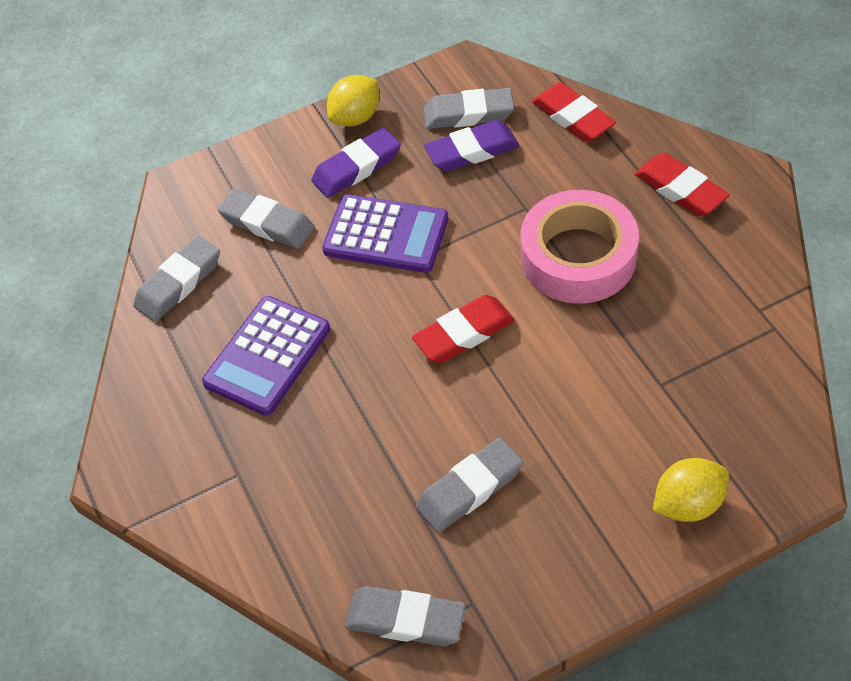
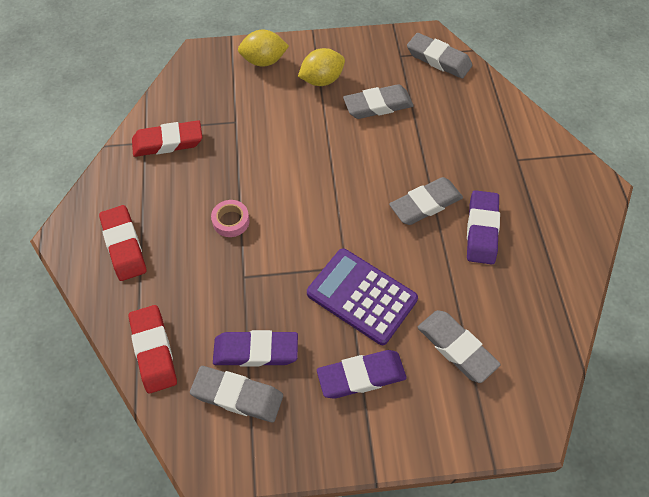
camera: 165 degrees left, 5 degrees up
grey eraser [133,236,220,322] -> grey eraser moved to [389,177,463,225]
purple calculator [202,296,330,416] -> purple eraser [467,190,500,264]
yellow lemon [327,75,379,126] -> yellow lemon moved to [298,48,345,86]
red eraser [412,295,515,363] -> red eraser moved to [132,120,202,157]
pink tape [520,190,639,304] -> pink tape [211,200,250,237], size x0.41

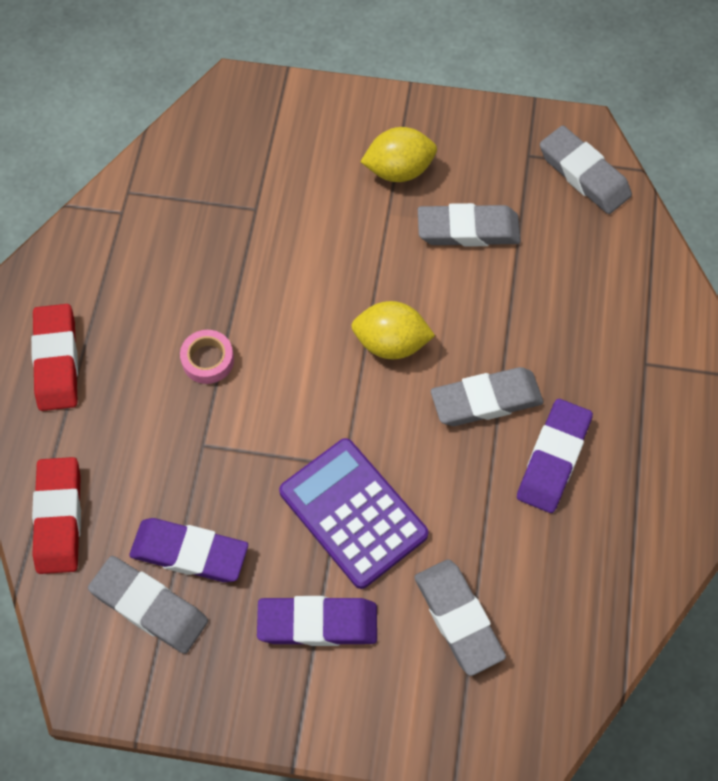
camera: 15 degrees right, 5 degrees up
red eraser [132,120,202,157] -> none
yellow lemon [238,30,289,66] -> yellow lemon moved to [351,301,435,359]

